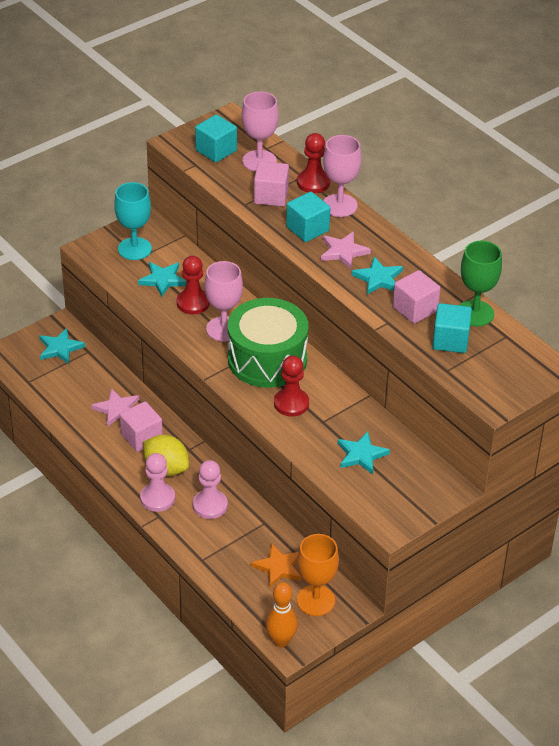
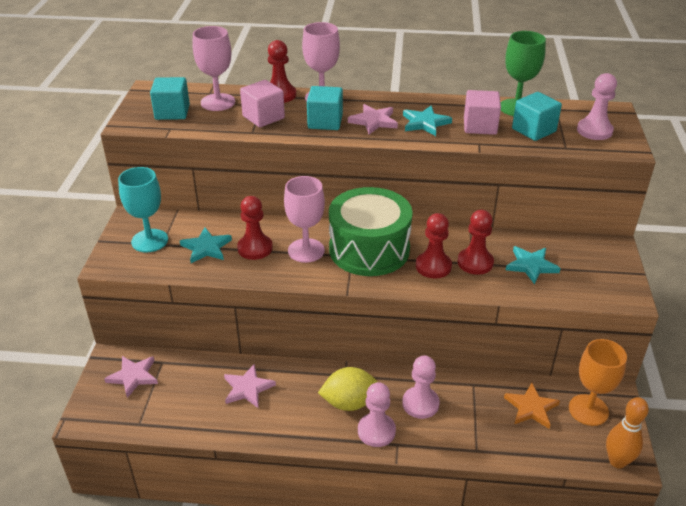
camera: 45 degrees left, 5 degrees down
turquoise star [39,328,85,364] -> pink star [104,356,158,398]
pink cube [120,401,163,452] -> none
none -> red pawn [457,210,494,275]
none -> pink pawn [577,73,617,140]

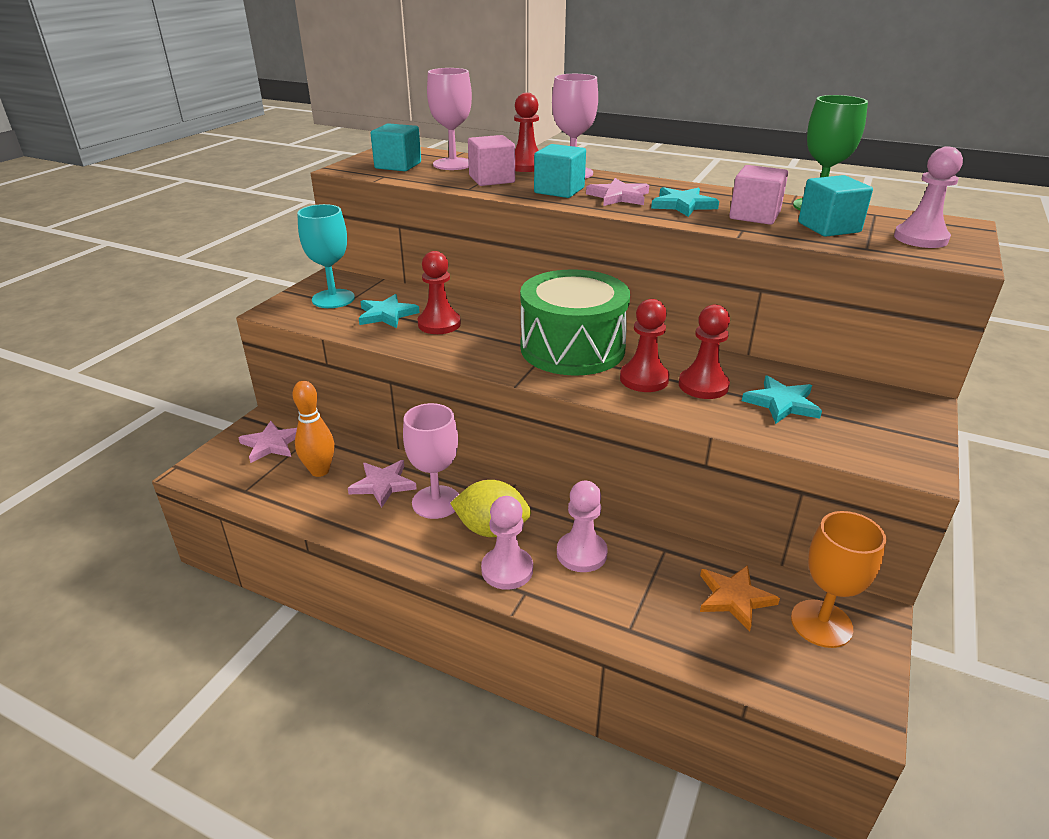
camera: 20 degrees right, 5 degrees down
pink goblet [284,176,325,263] -> pink goblet moved to [403,403,459,519]
orange bowling pin [606,397,649,468] -> orange bowling pin moved to [292,381,335,477]

